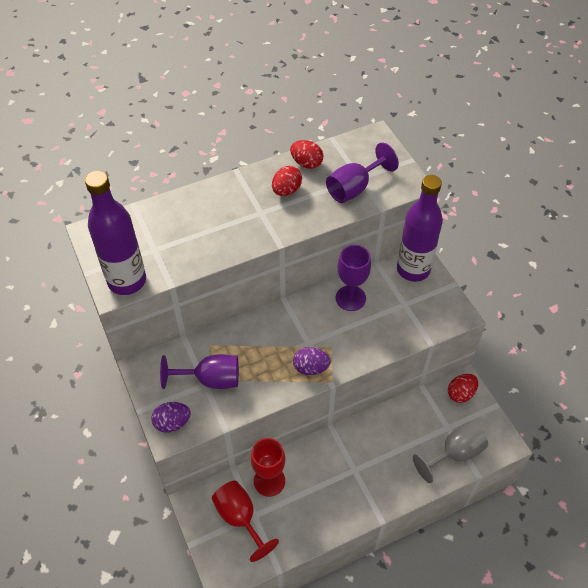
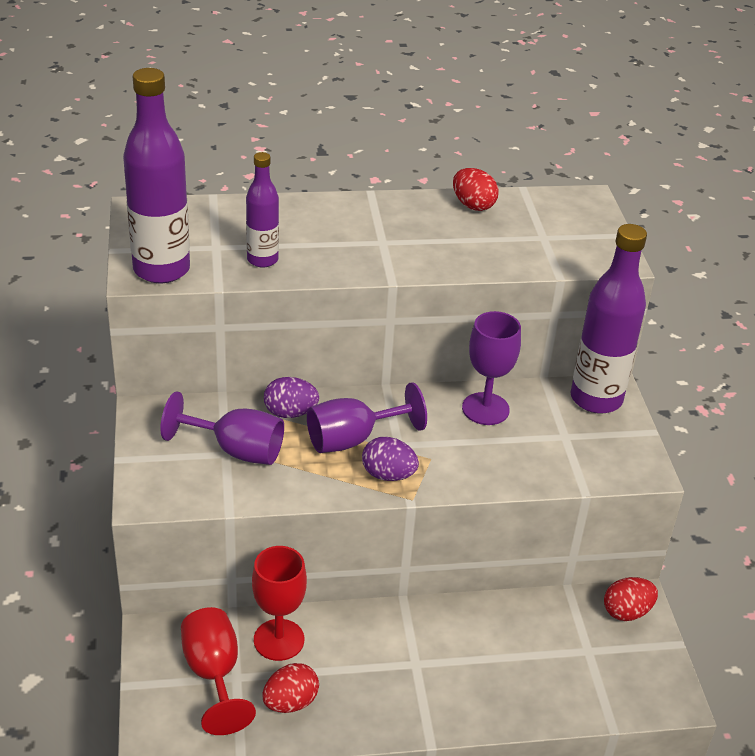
camera: 15 degrees right, 15 degrees down
purple egg [151,402,191,433] -> purple egg moved to [264,377,319,418]
red egg [272,166,302,196] -> red egg moved to [262,663,319,713]
purple goblet [326,143,399,203] -> purple goblet moved to [307,382,427,453]
grey goblet [413,422,488,483] -> none
none -> purple bottle [246,152,279,268]

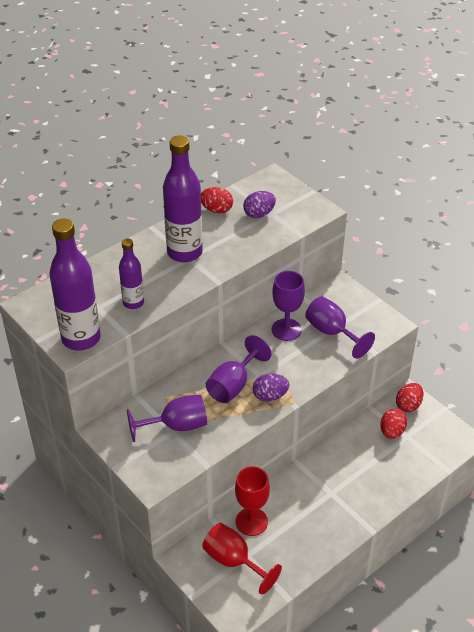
camera: 30 degrees left, 5 degrees up
red egg [262,663,319,713] -> red egg moved to [380,409,407,439]
purple egg [264,377,319,418] -> purple egg moved to [243,191,276,218]
purple bottle [571,224,647,414] -> purple bottle moved to [163,135,203,263]
none -> purple goblet [305,296,375,359]

